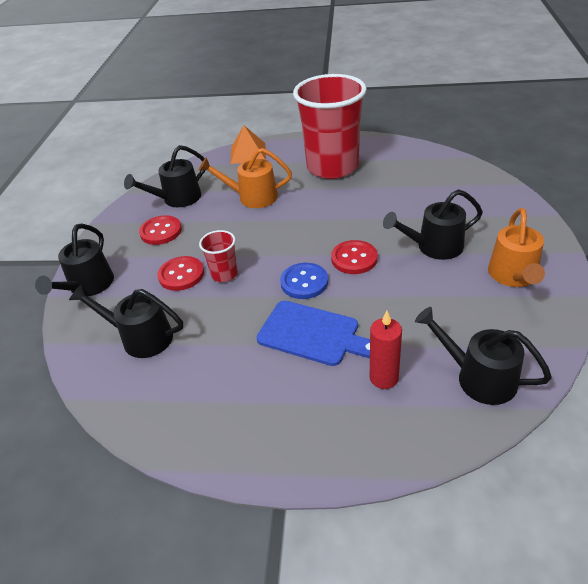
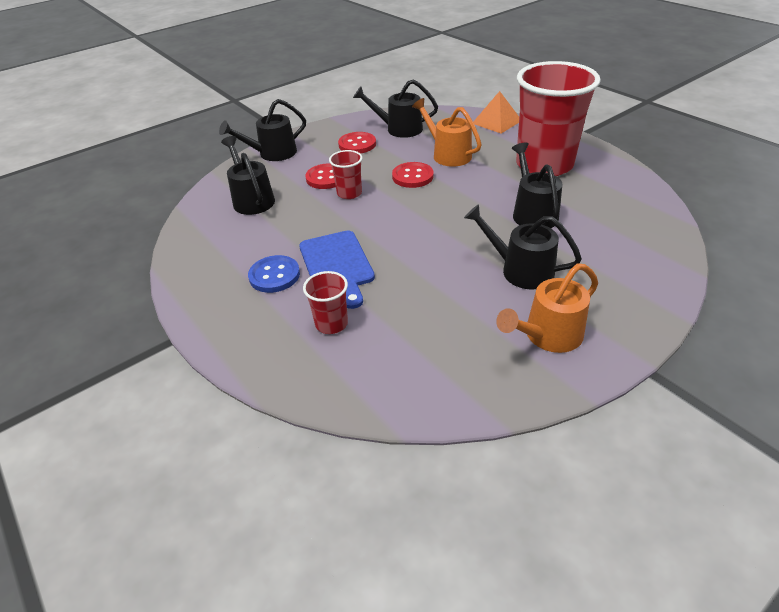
camera: 45 degrees right, 0 degrees up
blue button [280,263,328,299] -> blue button moved to [248,255,300,293]
red button [331,240,378,274] -> red button moved to [392,162,434,188]
red candle [370,311,402,389] -> red cup [303,271,348,334]
black watering can [415,307,552,405] -> black watering can moved to [512,143,562,228]

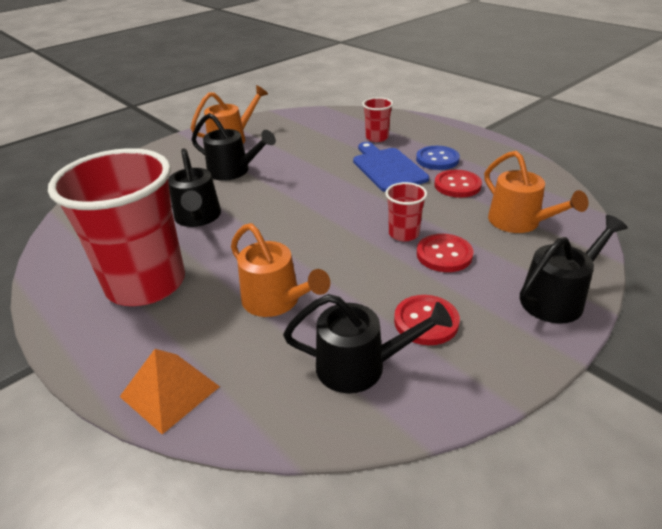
camera: 175 degrees right, 5 degrees down
black watering can [221,136,275,215] -> orange watering can [484,151,589,233]
red button [392,162,434,188] -> red button moved to [434,170,482,198]

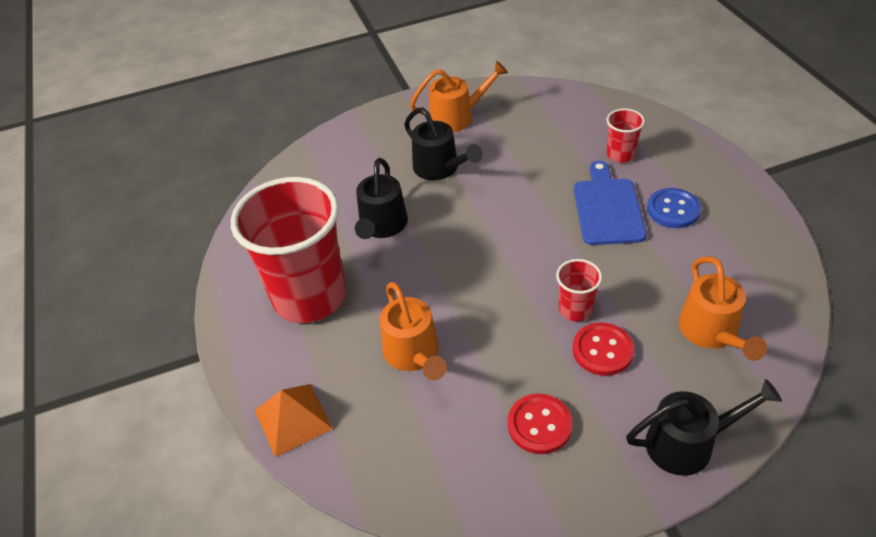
camera: 25 degrees right, 10 degrees up
black watering can [283,294,452,393] -> none
red button [434,170,482,198] -> none

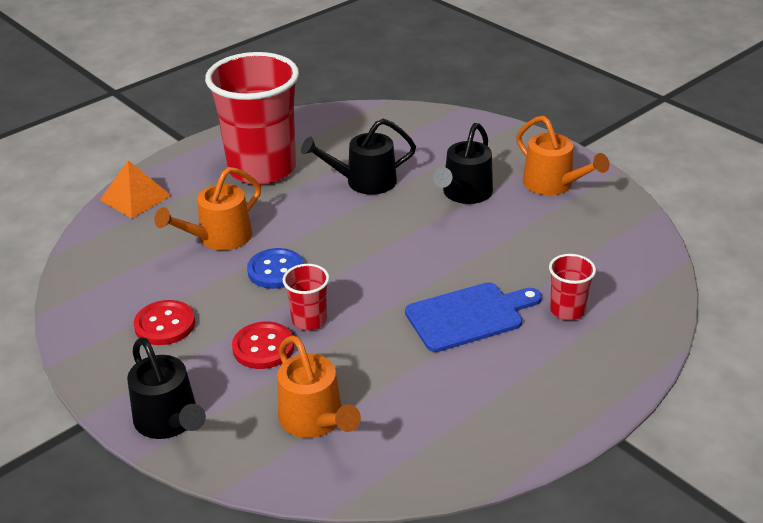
camera: 65 degrees right, 10 degrees down
blue button [647,188,701,228] -> blue button moved to [247,248,304,289]
orange watering can [679,256,767,361] -> orange watering can turned 90 degrees counterclockwise [277,335,361,438]

